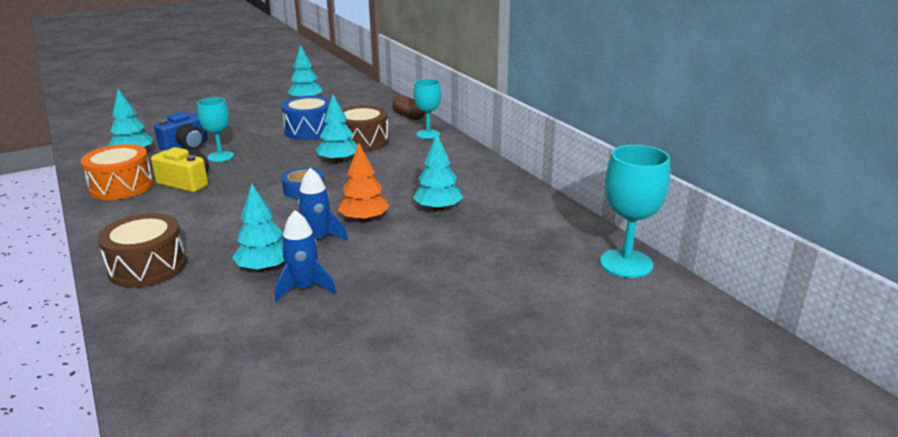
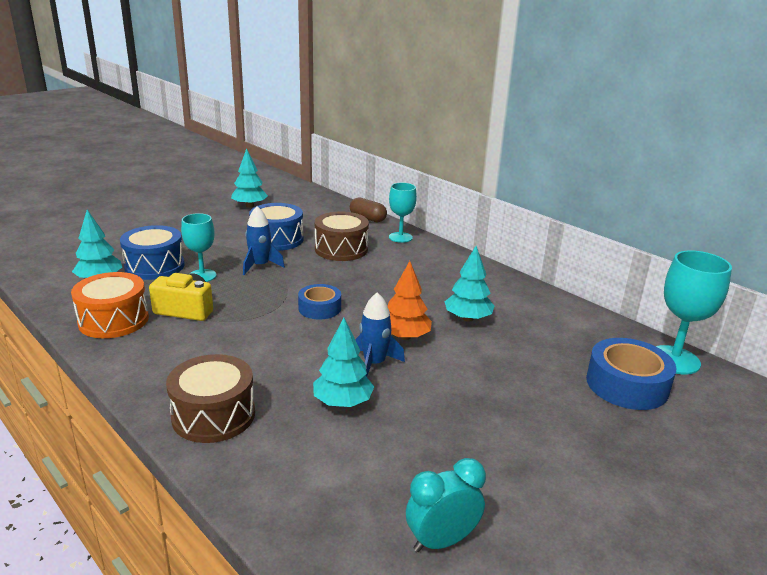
camera: 15 degrees left, 0 degrees up
blue camera [154,111,208,151] -> blue drum [120,225,185,280]
blue rocket [275,210,336,303] -> blue rocket moved to [243,206,285,275]
turquoise tree [316,95,358,163] -> none
none -> turquoise clock [406,458,486,552]
none -> blue tape [586,338,676,410]

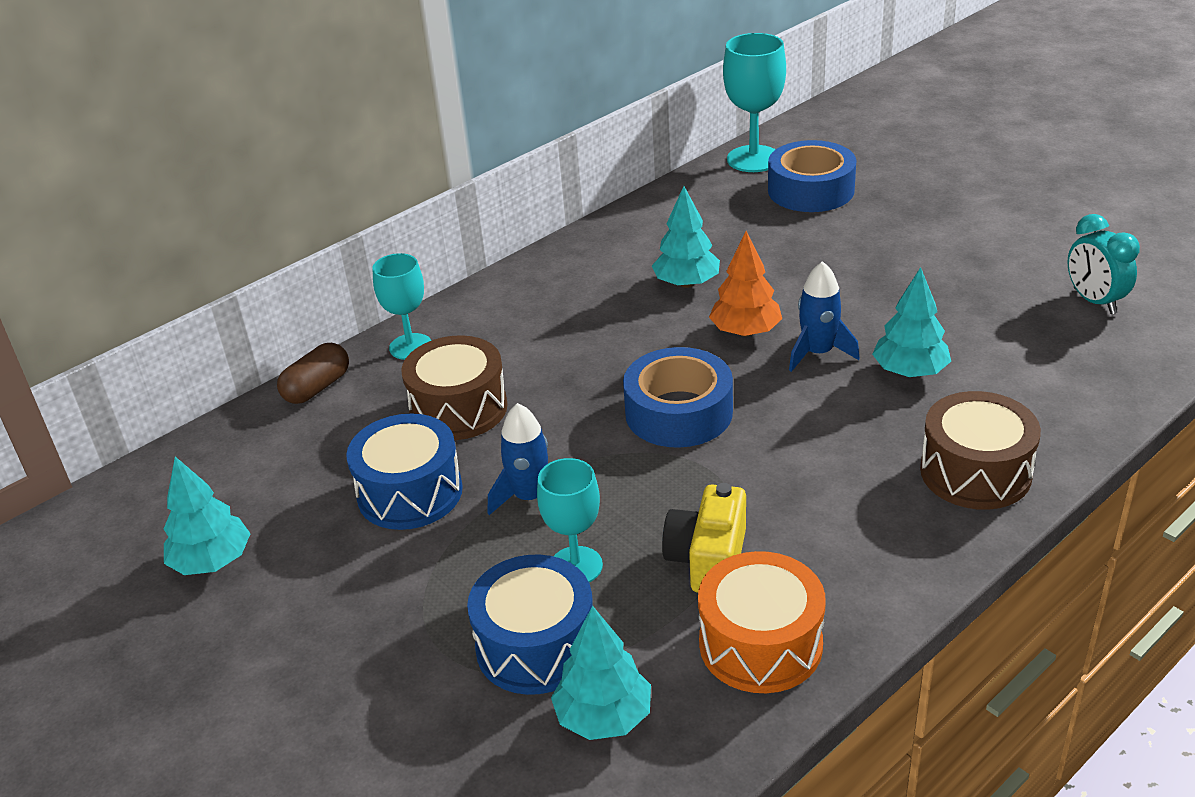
camera: 85 degrees left, 10 degrees up
blue tape [298,284,341,319] -> blue tape [623,347,733,448], size x1.59

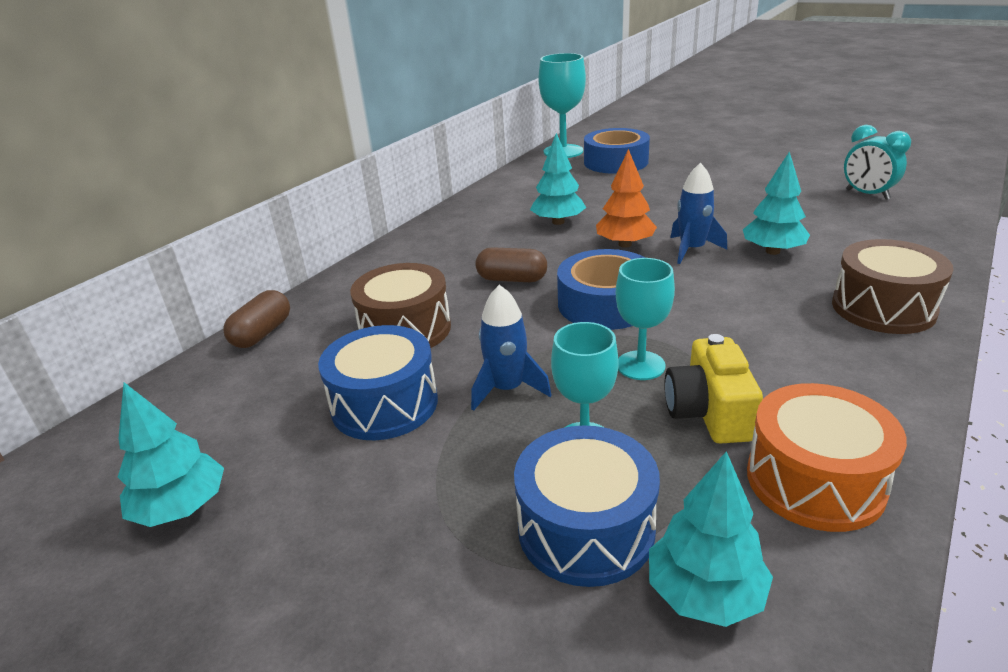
camera: 15 degrees left, 5 degrees down
turquoise goblet [372,253,431,360] -> turquoise goblet moved to [616,258,675,380]
none -> brown capsule [475,247,547,282]

